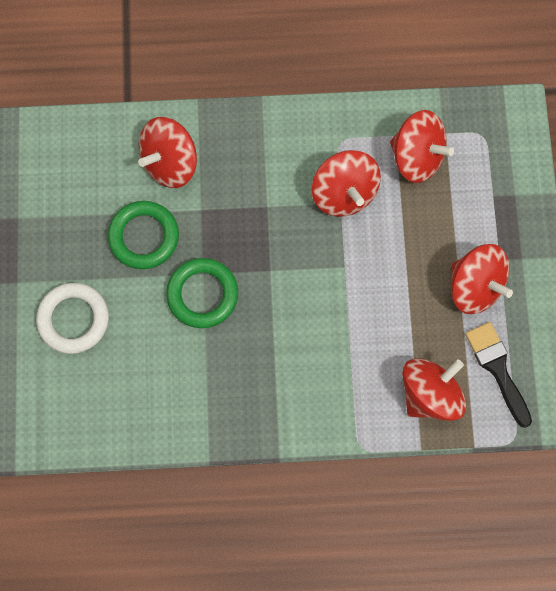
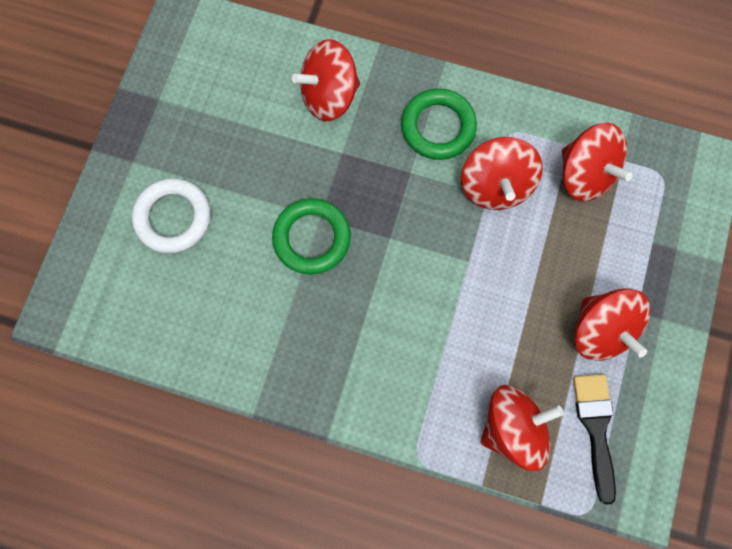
camera: 20 degrees right, 0 degrees up
green ring [108,201,179,269] -> green ring moved to [401,88,477,160]

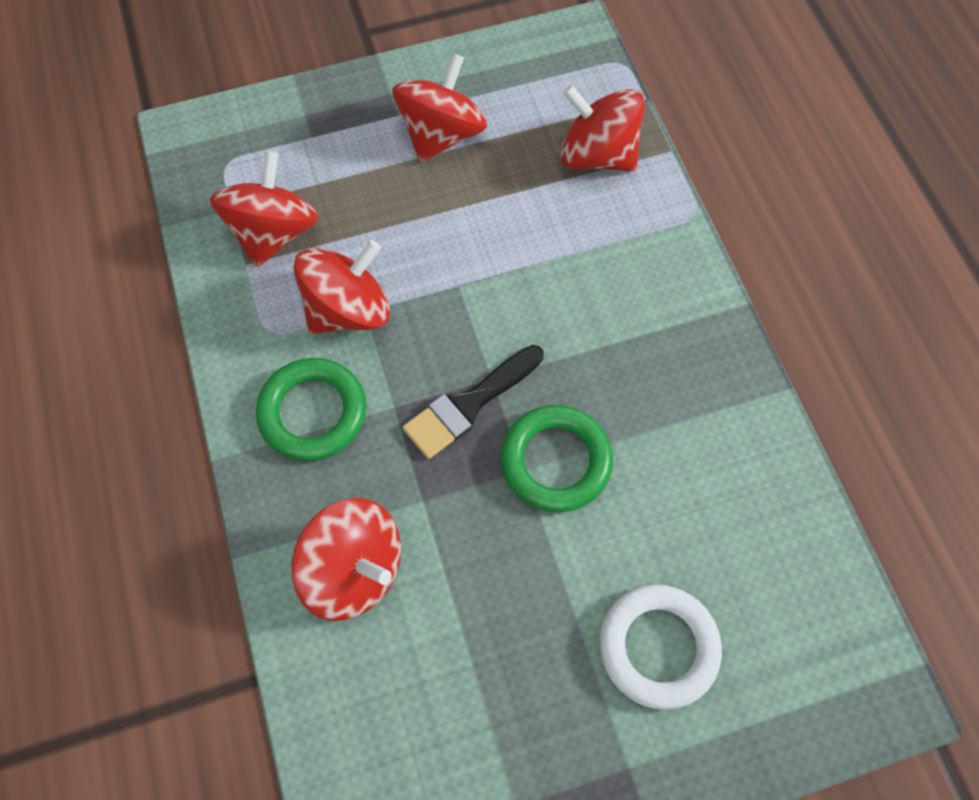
camera: 125 degrees left, 10 degrees down
black brush [573,374,616,505] -> black brush moved to [402,345,544,459]

